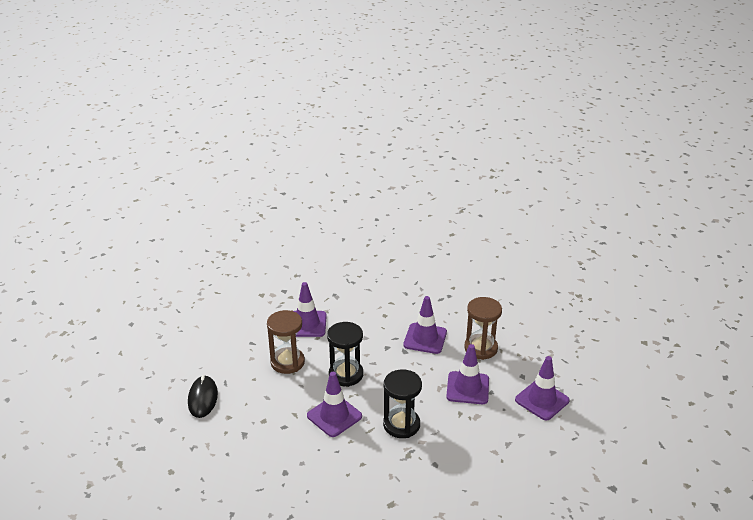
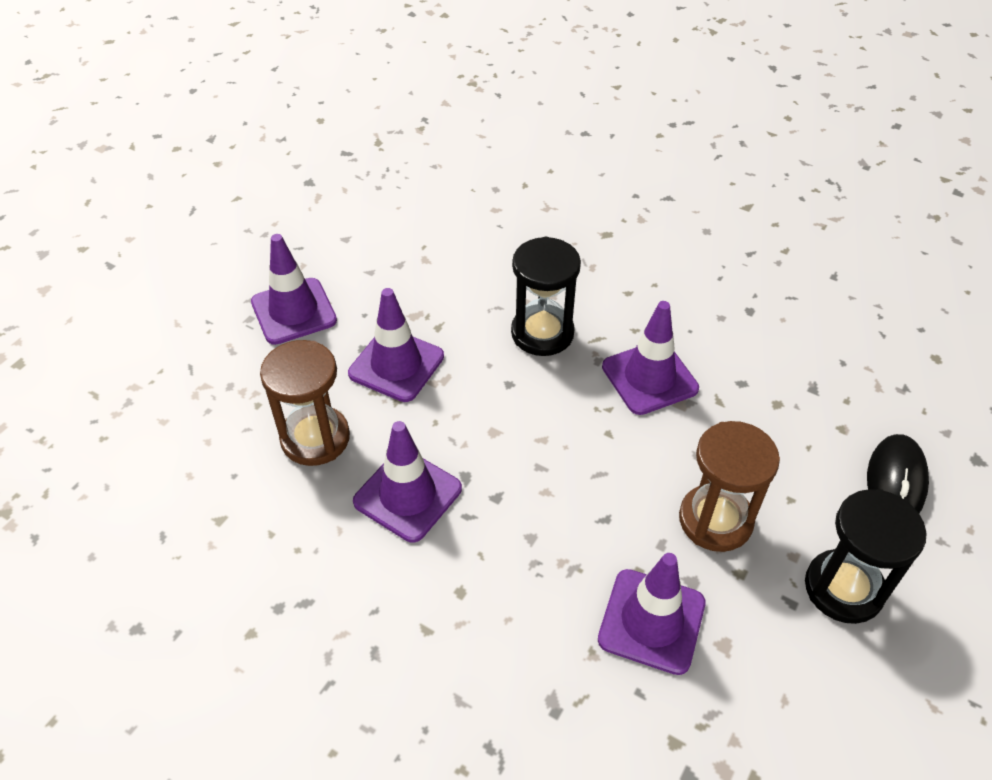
camera: 160 degrees left, 15 degrees up
black hourglass [327,322,363,387] -> black hourglass moved to [805,489,926,624]

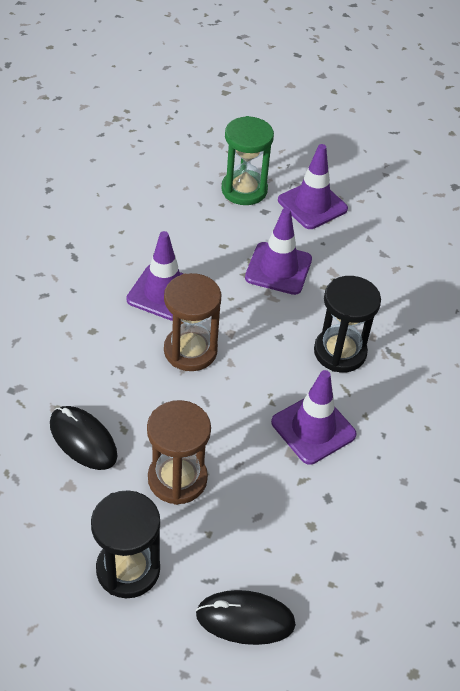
camera: 75 degrees right, 0 degrees up
brown hourglass [260,340,350,466] -> brown hourglass moved to [164,273,221,371]
purple traffic cone [598,553,706,675] -> black mouse [50,406,117,470]
none -> green hourglass [221,116,274,205]

